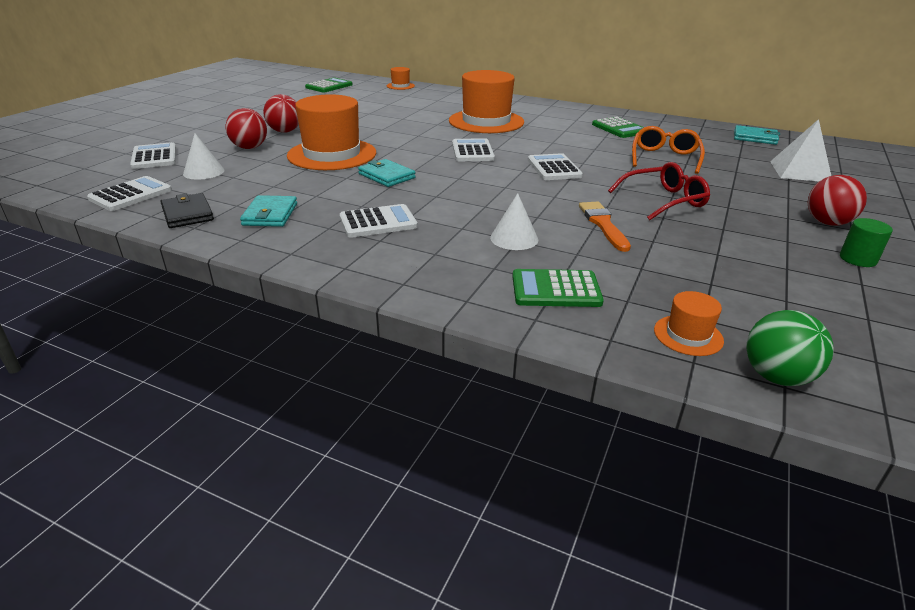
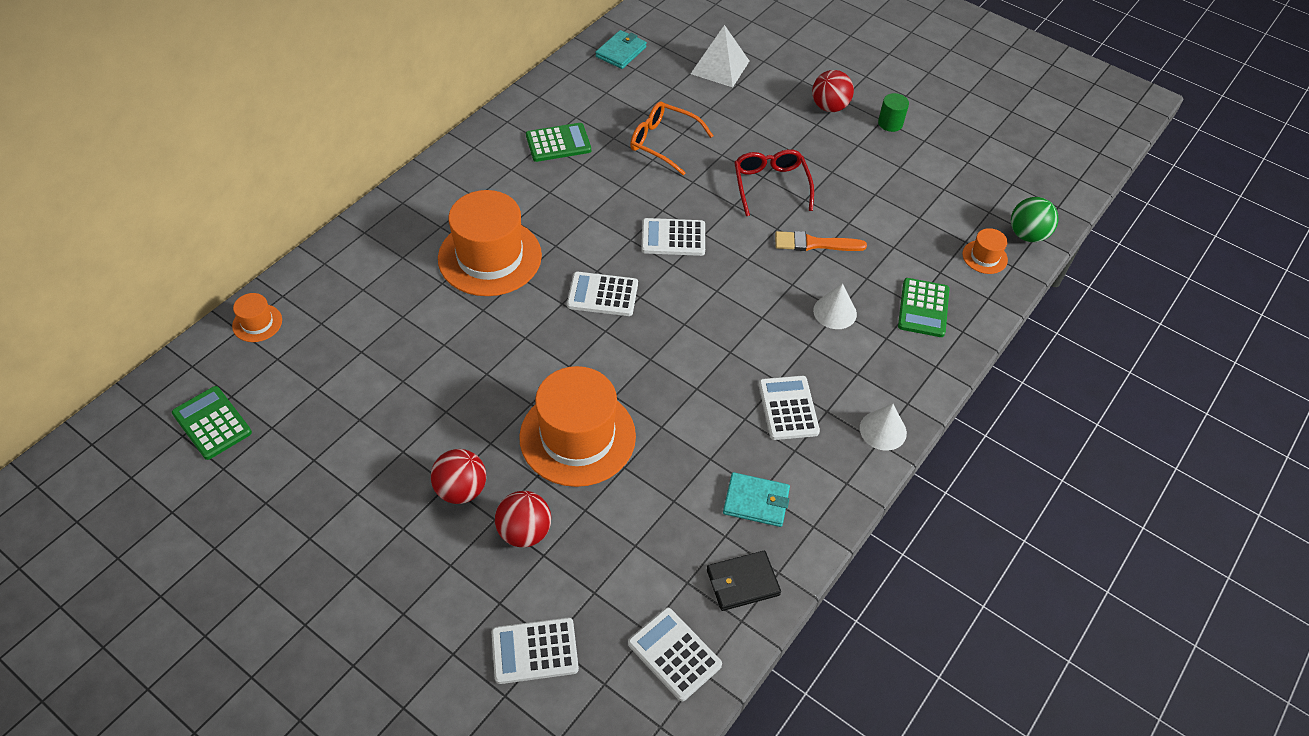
camera: 80 degrees left, 20 degrees up
white cone [183,133,224,179] -> white cone moved to [860,404,907,451]
turquoise wallet [358,159,416,187] -> none

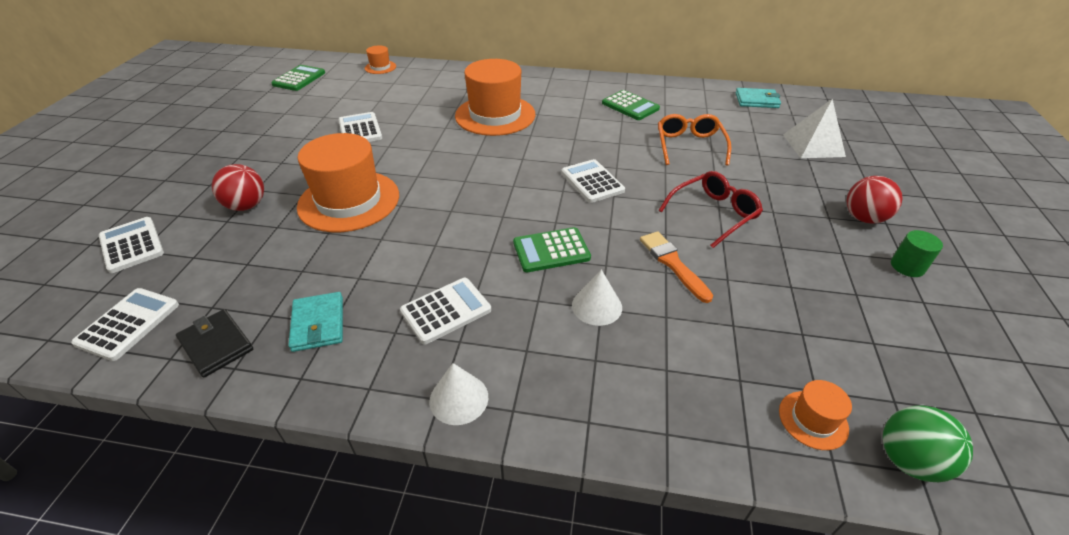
camera: 65 degrees right, 10 degrees down
red ball [431,449,486,504] -> none
white calculator [567,272,638,316] -> white calculator moved to [339,112,382,142]
green calculator [898,278,950,337] -> green calculator moved to [513,227,591,272]

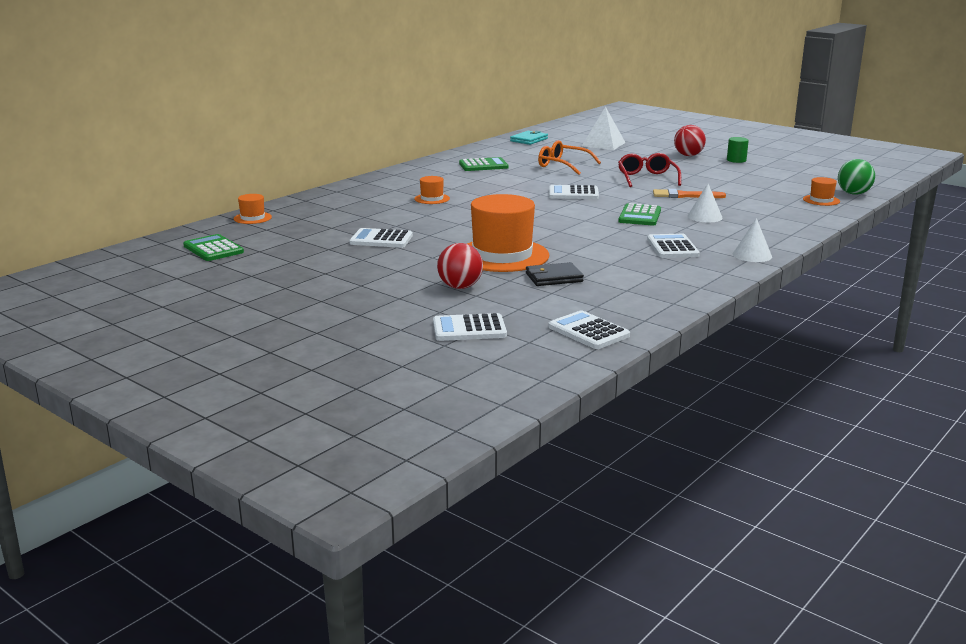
camera: 60 degrees left, 20 degrees down
black wallet [176,309,253,378] -> black wallet moved to [526,262,584,286]
turquoise wallet [289,292,343,352] -> none
orange hat [455,59,535,136] -> orange hat [414,176,450,204], size x0.44

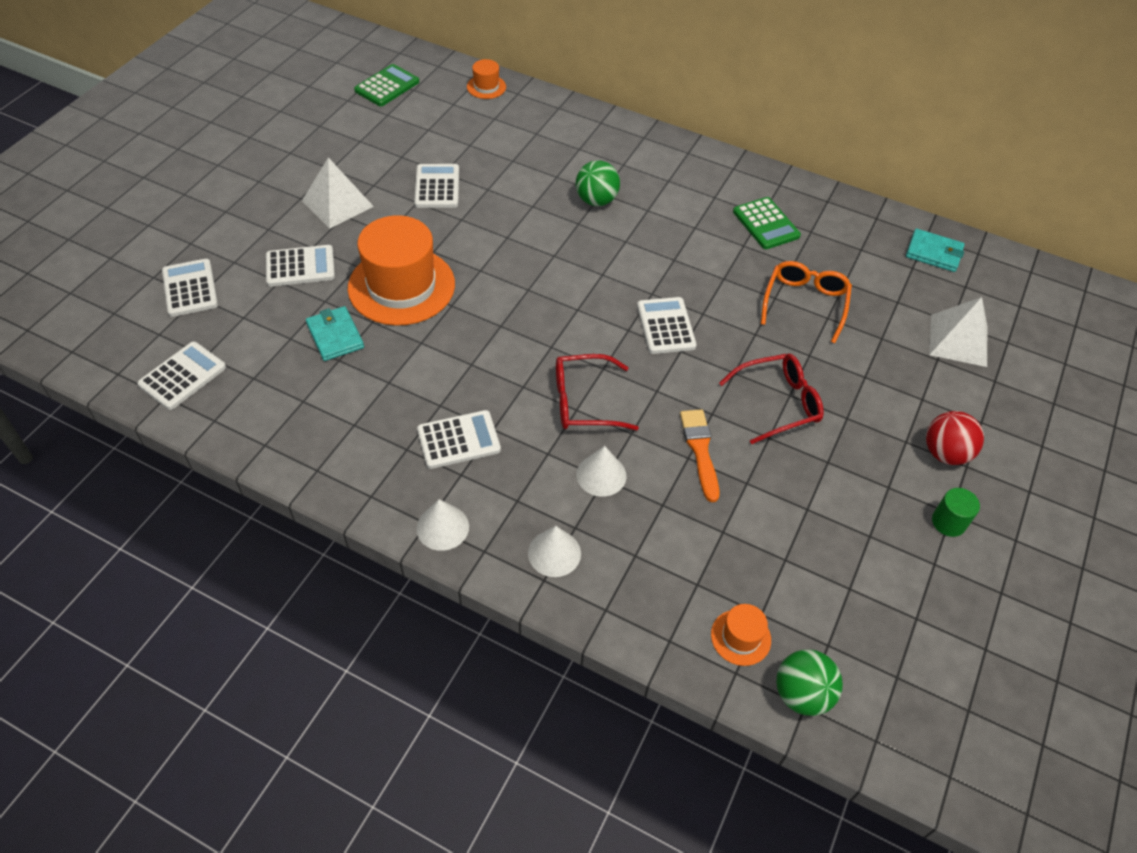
camera: 75 degrees right, 30 degrees up
orange hat [414,176,450,204] -> green ball [576,160,620,206]
red ball [437,243,483,289] -> white calculator [266,245,335,287]
black wallet [526,262,584,286] -> turquoise wallet [306,306,364,361]
green calculator [618,203,661,226] -> red glasses [556,354,639,430]
none -> white pyramid [302,157,374,228]
none -> white cone [528,526,581,577]

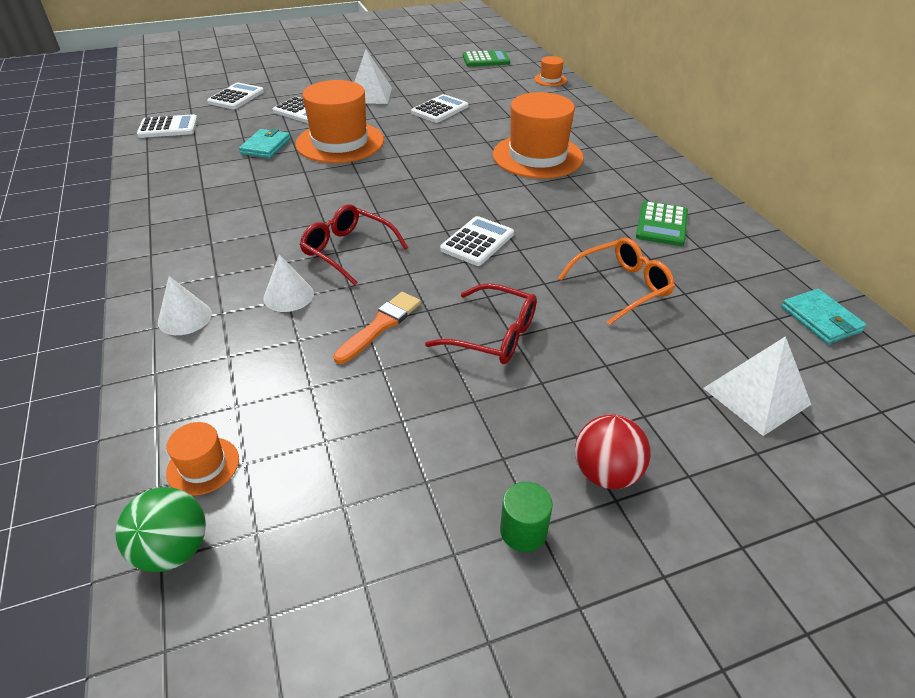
camera: 45 degrees right, 10 degrees down
white cone [416,499,469,551] -> none
white calculator [417,410,501,469] -> none
green ball [576,160,620,206] -> orange hat [493,92,584,179]

